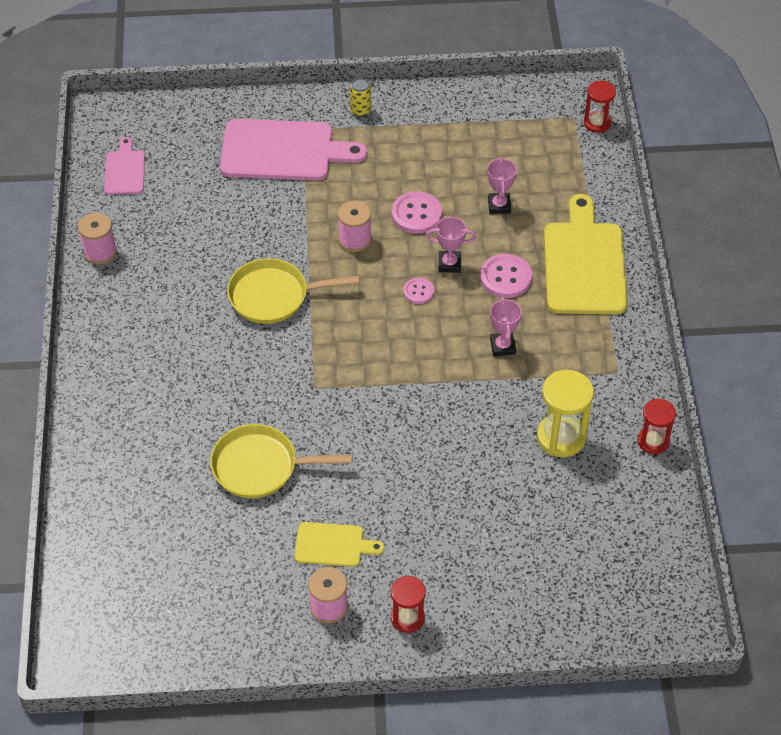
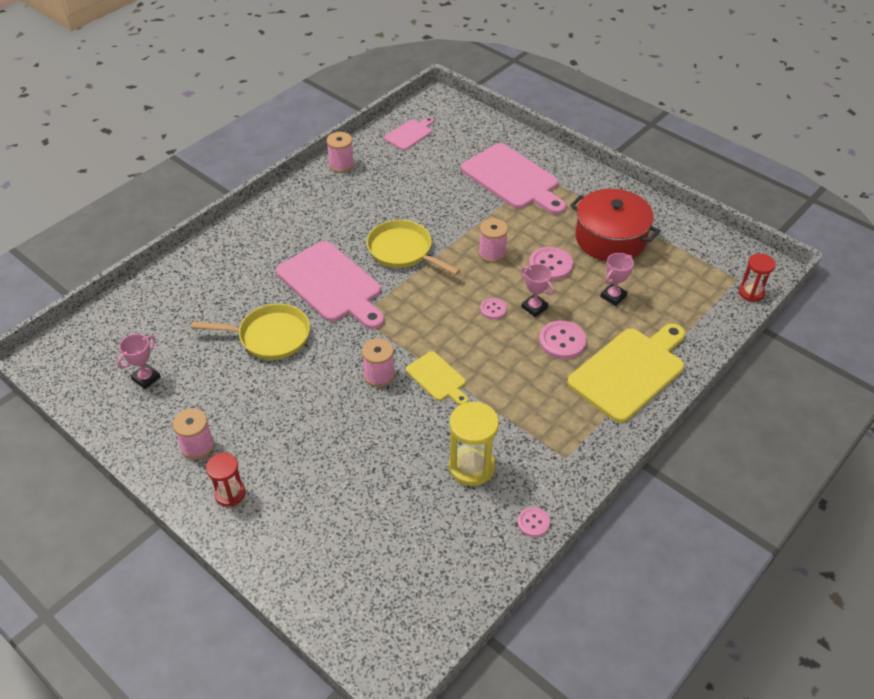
camera: 45 degrees right, 5 degrees down
yellow pan [210,424,352,498] -> yellow pan turned 135 degrees clockwise [191,304,310,360]
yellow cutting board [294,522,384,567] -> yellow cutting board moved to [406,351,468,405]
yellow can [350,78,371,117] -> none
pink trophy [490,297,522,356] -> pink trophy moved to [117,334,161,389]
red hourglass [637,398,676,454] -> pink button [518,507,550,537]
none -> pink cutting board [276,241,384,329]
none -> pink spool [362,338,395,387]
none -> red pot [570,189,660,262]

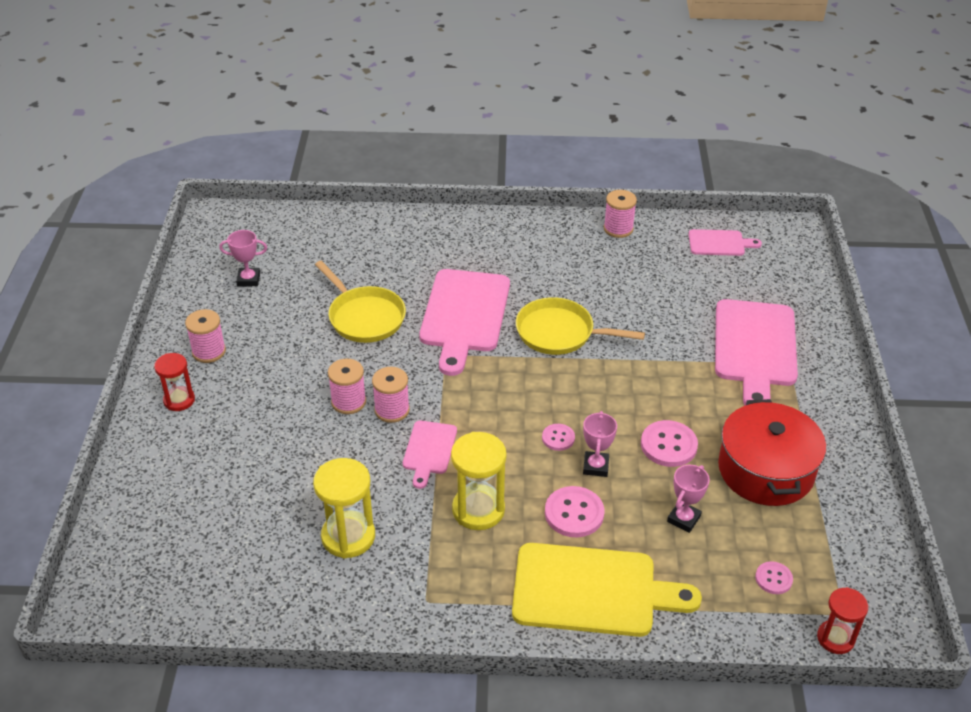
camera: 50 degrees right, 5 degrees down
yellow pan [367,220,460,275] -> yellow pan turned 75 degrees counterclockwise [516,297,645,355]
yellow cutting board [406,351,468,405] -> pink cutting board [403,421,457,489]
pink spool [479,218,508,263] -> pink spool moved to [328,359,366,414]
pink button [518,507,550,537] -> pink button moved to [755,561,793,594]
pink trophy [600,253,634,306] -> pink trophy turned 60 degrees counterclockwise [667,465,710,533]
none -> yellow hourglass [451,432,507,530]

